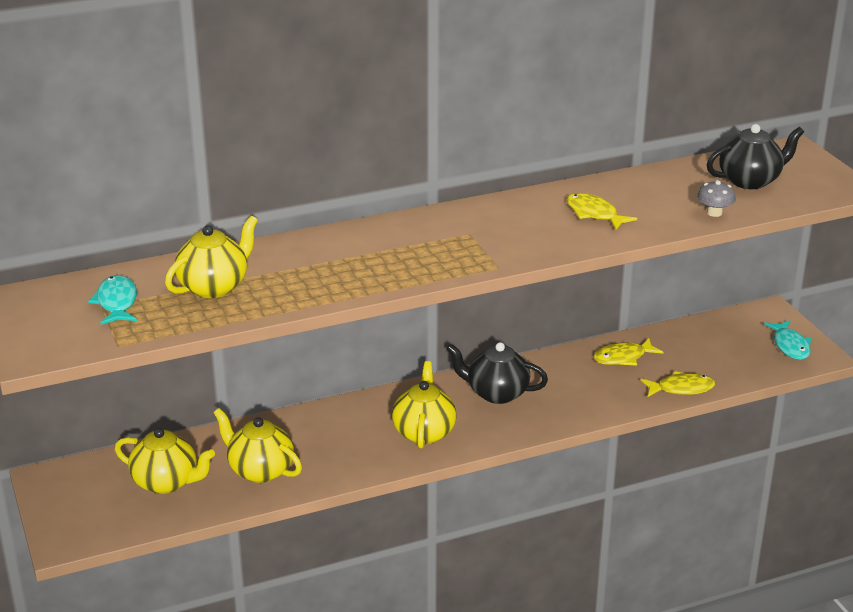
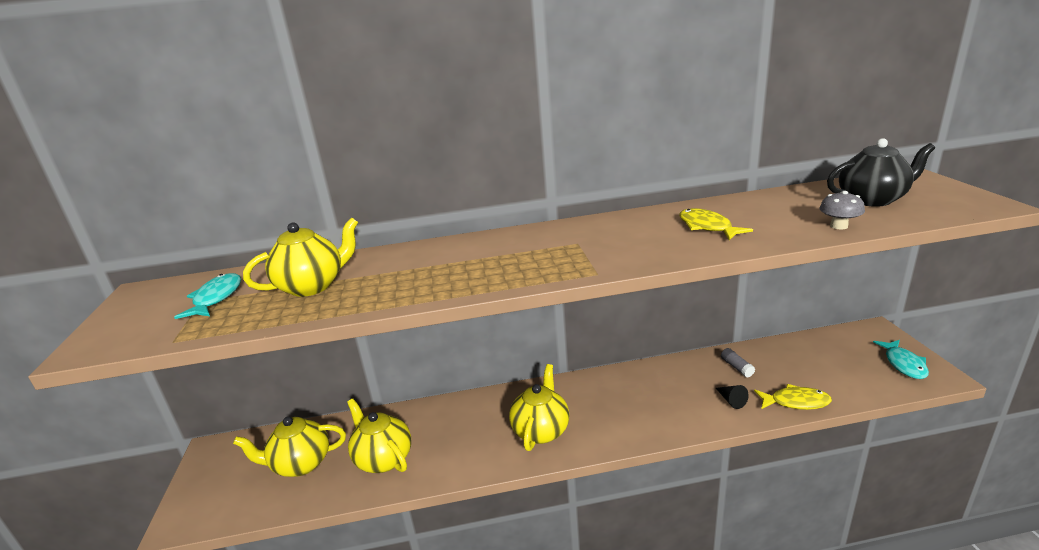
camera: 15 degrees right, 5 degrees down
yellow teapot [115,428,215,494] -> yellow teapot turned 135 degrees clockwise [233,417,346,477]
black teapot [446,342,548,404] -> none
yellow fish [593,338,663,366] -> grey glue stick [721,348,755,377]
none -> black cone [716,385,749,409]

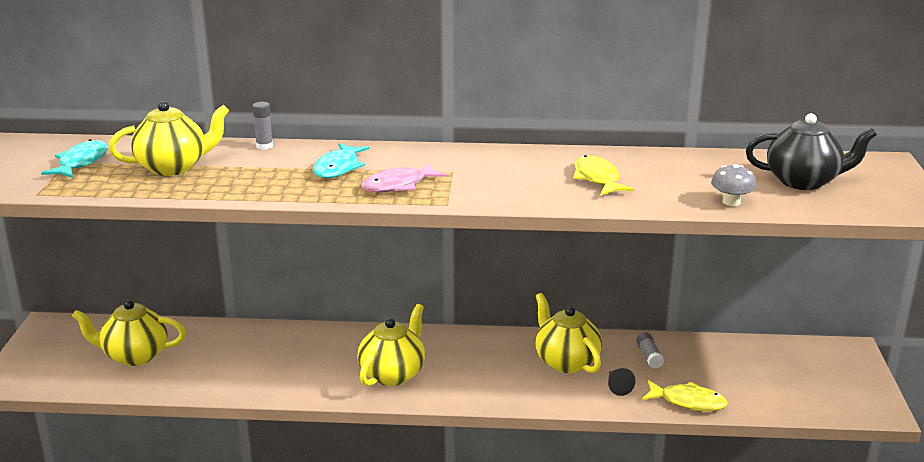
camera: 10 degrees right, 0 degrees up
yellow teapot [347,399,411,473] -> yellow teapot moved to [535,293,602,373]
turquoise fish [873,340,929,379] -> turquoise fish moved to [313,143,369,178]
none -> grey glue stick [252,102,273,150]
none -> pink fish [361,163,447,193]

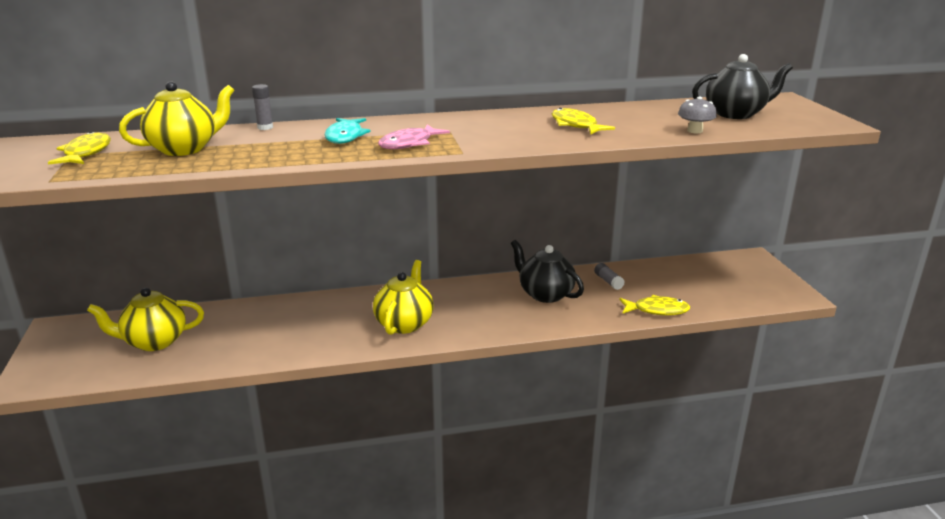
camera: 15 degrees left, 0 degrees up
turquoise fish [41,139,108,178] -> yellow fish [48,131,111,164]
yellow teapot [535,293,602,373] -> black teapot [511,240,584,303]
black cone [608,368,635,396] -> none

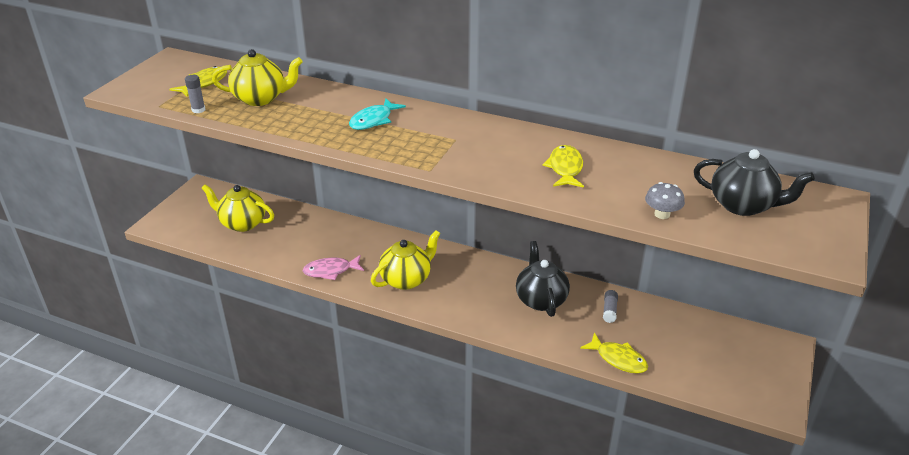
camera: 35 degrees right, 10 degrees up
grey glue stick [252,84,273,130] -> grey glue stick moved to [185,75,205,113]
pink fish [378,124,450,149] -> pink fish moved to [303,255,364,280]

